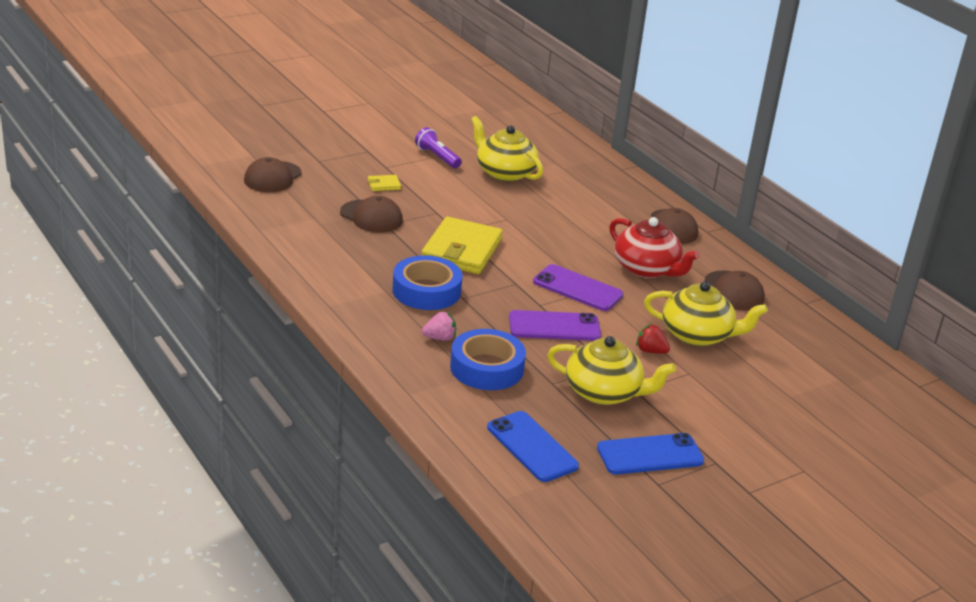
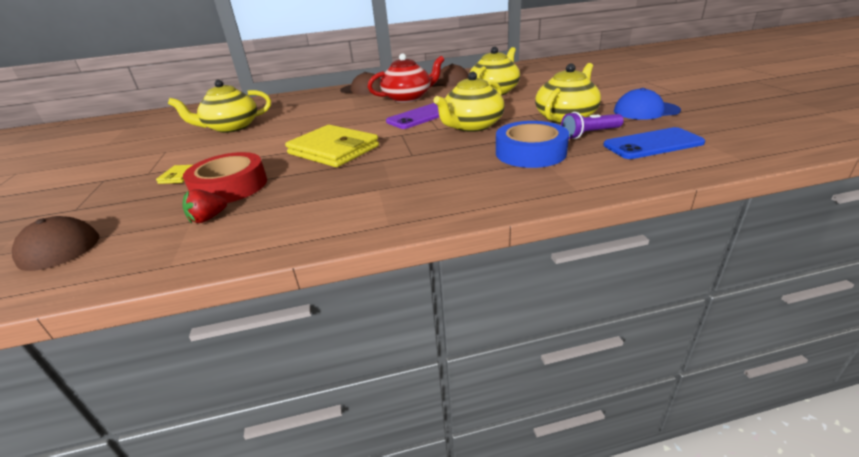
camera: 65 degrees left, 0 degrees up
brown cap [340,196,403,233] -> red tape [183,152,267,203]
blue tape [393,255,463,310] -> none
purple flashlight [415,127,462,168] -> purple flashlight moved to [561,112,624,139]
pink strawberry [422,311,456,341] -> none
purple phone [509,310,601,341] -> yellow teapot [433,72,505,132]
blue phone [597,433,704,475] -> blue cap [614,88,681,120]
red strawberry [636,324,670,354] -> red strawberry moved to [183,189,227,223]

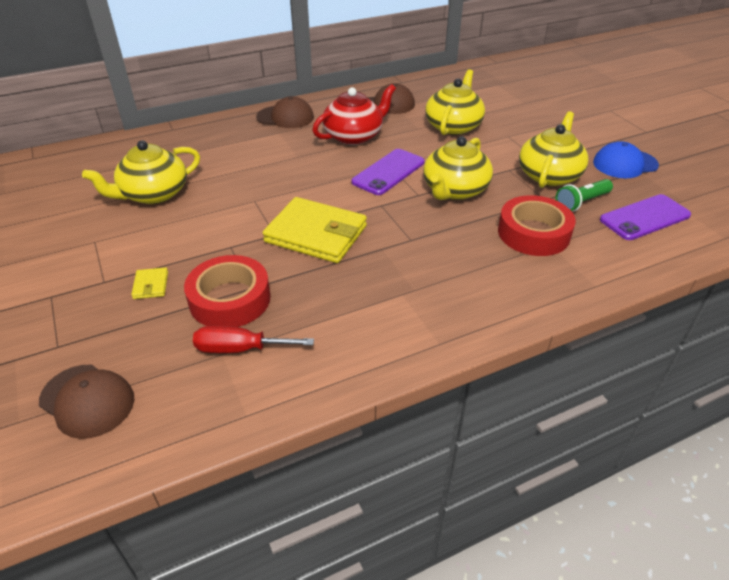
camera: 15 degrees left, 10 degrees up
red strawberry [183,189,227,223] -> red screwdriver [193,326,314,353]
blue tape [496,121,569,168] -> red tape [498,195,576,256]
purple flashlight [561,112,624,139] -> green flashlight [556,179,613,212]
blue phone [603,127,705,159] -> purple phone [600,194,691,240]

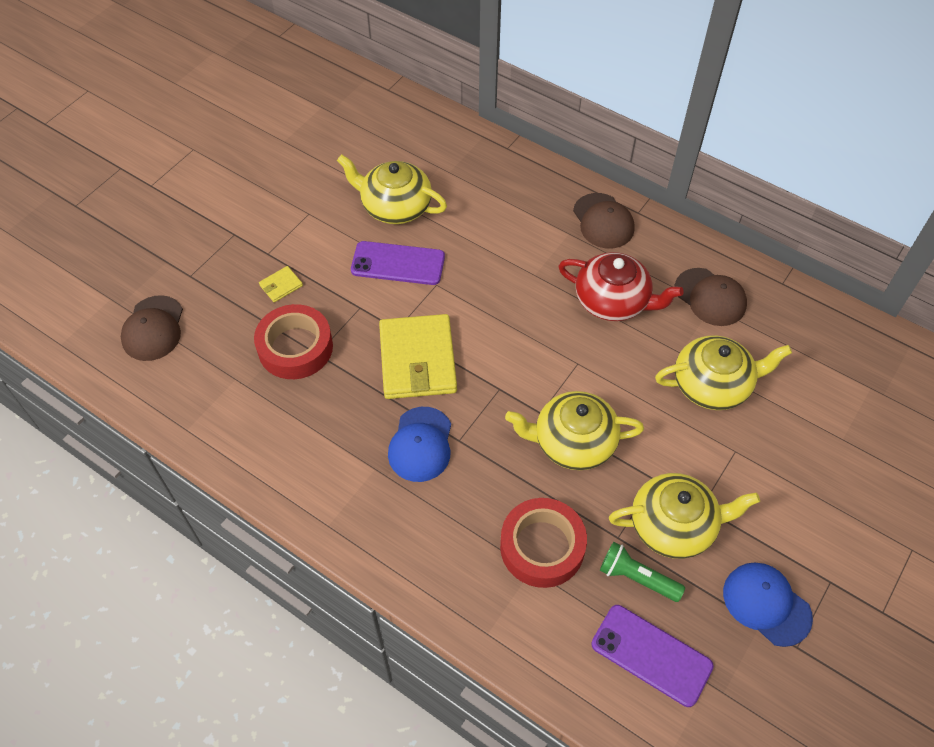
camera: 60 degrees right, 15 degrees up
red screwdriver [193,326,314,353] -> none
purple phone [352,149,425,195] -> purple phone moved to [351,241,445,285]
none -> blue cap [388,407,451,482]

